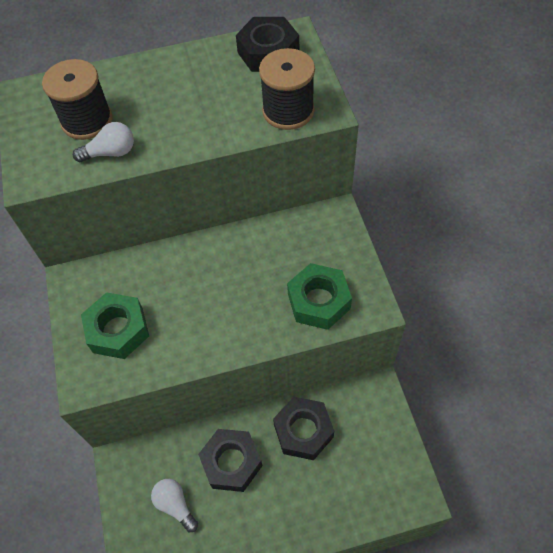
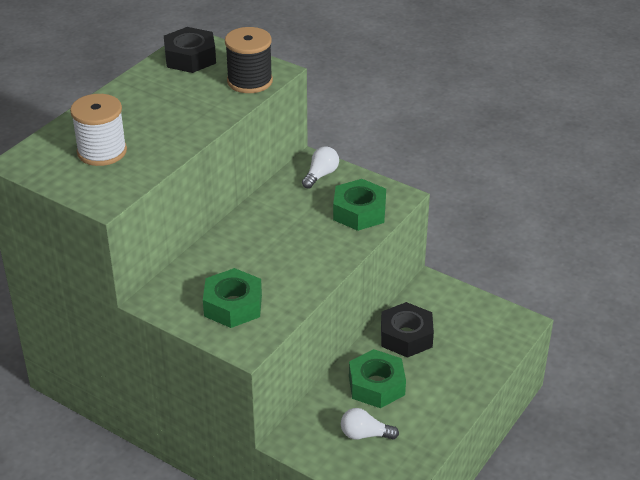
camera: 45 degrees left, 20 degrees down
black spool [42,59,112,140] -> white spool [70,94,127,166]
white light bulb [73,122,134,162] -> white light bulb moved to [302,146,339,189]
black nut [198,429,262,492] -> green nut [349,349,406,408]

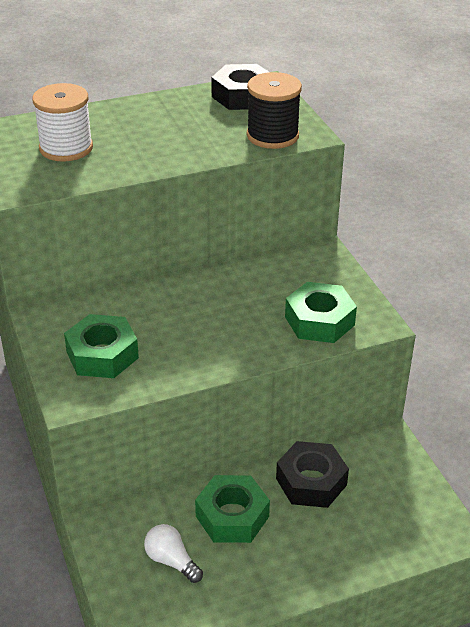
camera: 35 degrees right, 0 degrees up
white light bulb [302,146,339,189] -> none

